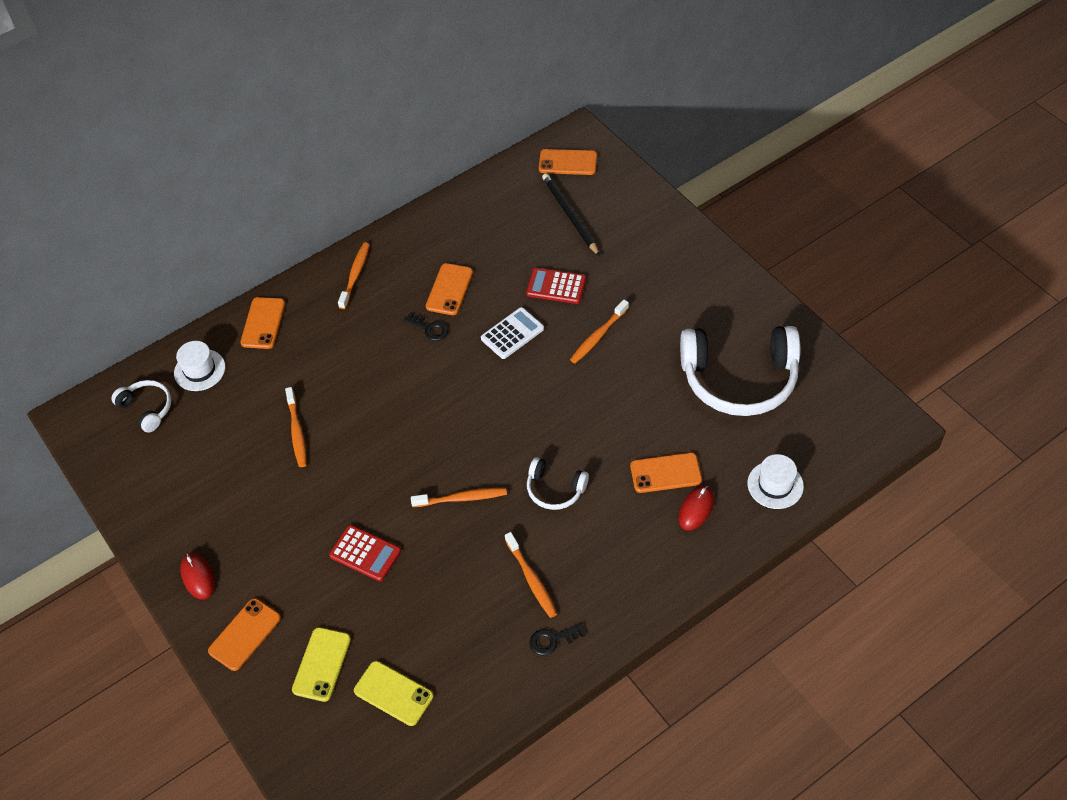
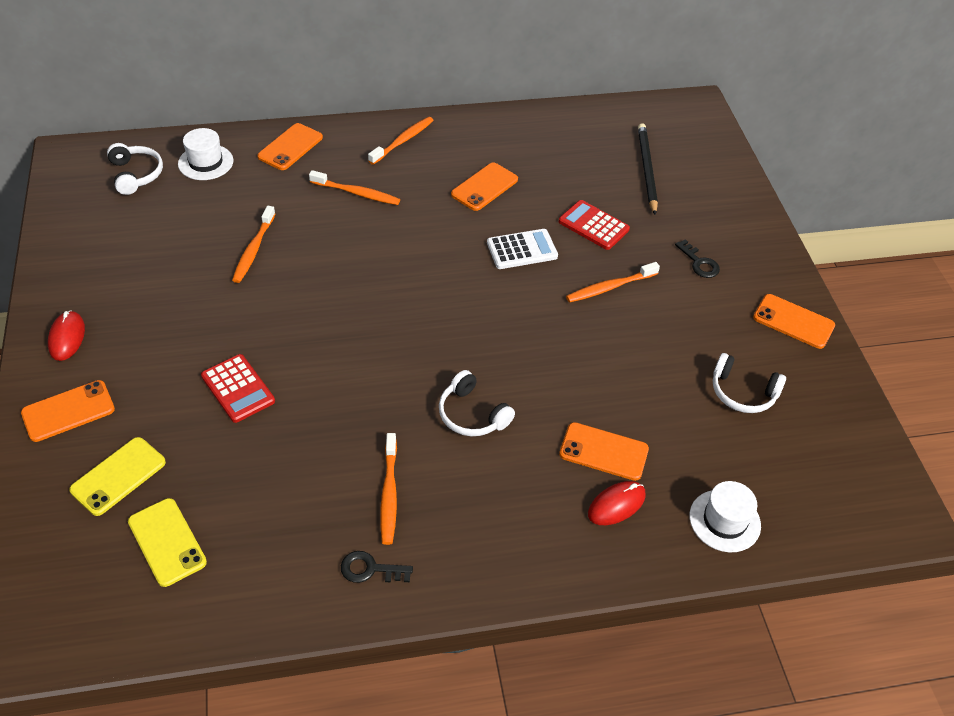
camera: 20 degrees right, 5 degrees down
black key [404,312,448,341] -> black key moved to [675,239,720,278]
orange toothbrush [411,488,507,507] -> orange toothbrush moved to [309,170,400,205]
orange phone [539,149,597,175] -> orange phone moved to [753,294,835,349]
white headphones [680,326,800,416] -> white headphones [713,353,786,413], size x0.48

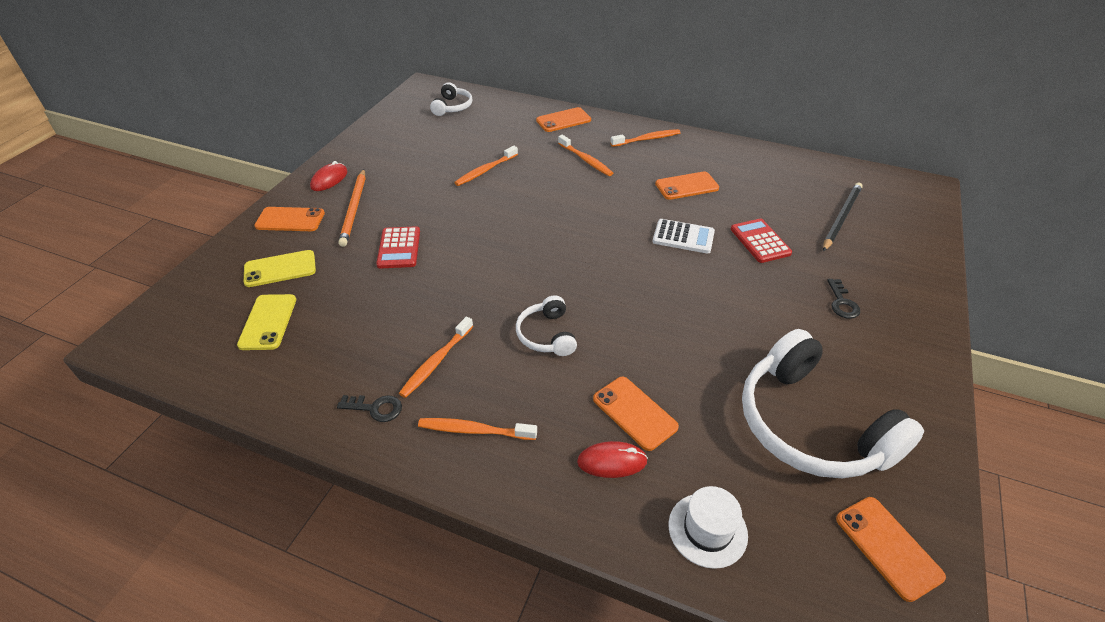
camera: 35 degrees right, 5 degrees down
white hat [178,128,234,180] -> none
black key [341,551,413,583] -> black key turned 150 degrees clockwise [337,395,402,422]
orange toothbrush [566,262,660,303] -> orange toothbrush moved to [418,418,537,440]
white headphones [713,353,786,413] -> white headphones [742,329,924,478], size x2.08
orange phone [753,294,835,349] -> orange phone moved to [836,497,946,602]
none -> orange pencil [338,169,365,247]

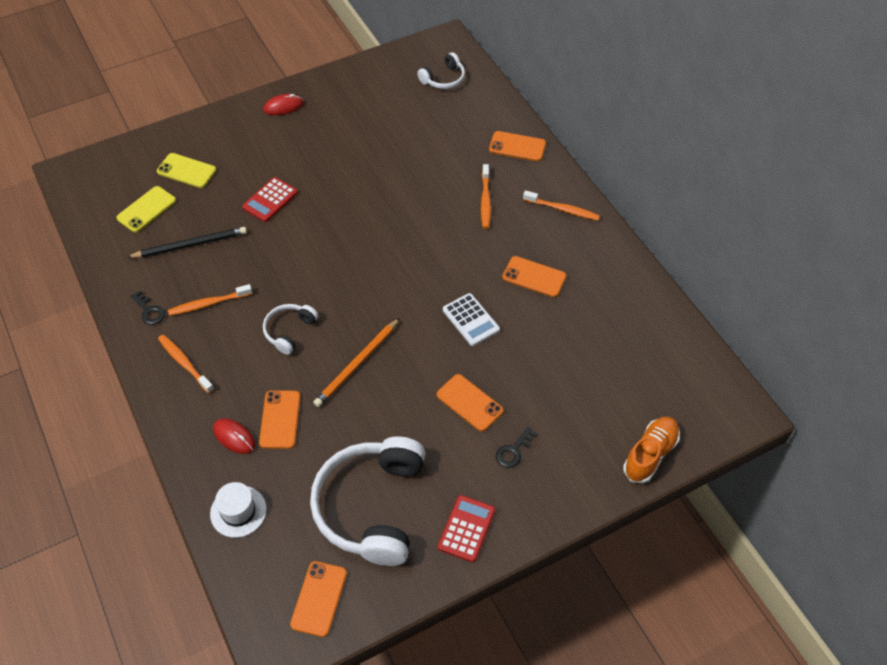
camera: 40 degrees right, 10 degrees up
orange phone [254,207,325,231] -> orange phone moved to [437,374,503,432]
orange pencil [338,169,365,247] -> orange pencil moved to [313,318,400,407]
orange toothbrush [454,146,518,186] -> none
red calculator [731,219,792,263] -> red calculator moved to [438,495,495,563]
black pencil [823,182,863,252] -> black pencil moved to [127,227,247,258]
none -> orange shoe [623,417,680,483]

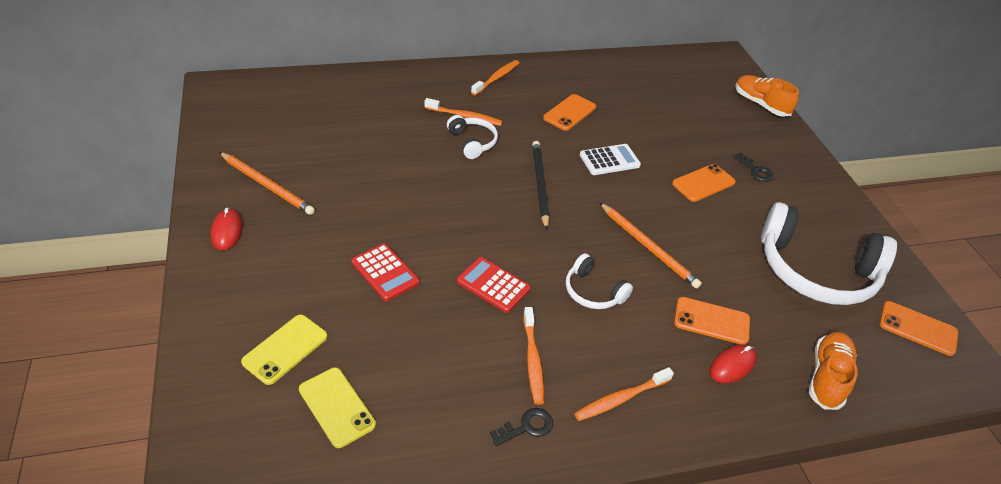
camera: 80 degrees left, 10 degrees down
black pencil [127,227,247,258] -> black pencil moved to [532,141,550,230]
white hat [210,482,267,538] -> orange shoe [809,332,858,410]
white headphones [417,52,465,89] -> white headphones moved to [447,115,498,159]
red calculator [438,495,495,563] -> red calculator moved to [457,257,531,313]
orange phone [489,131,546,161] -> none
none -> orange pencil [219,152,315,215]

